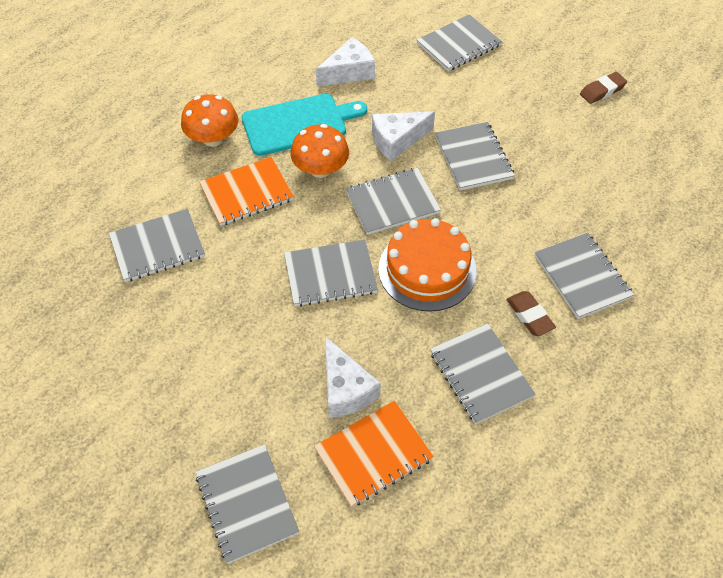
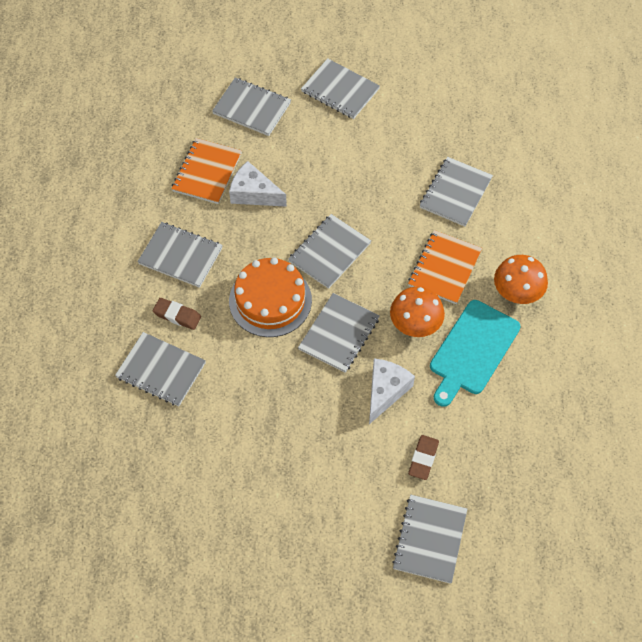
camera: 140 degrees right, 5 degrees up
white cheese [316,37,375,87] -> none
grey notebook [435,122,515,190] -> grey notebook moved to [301,58,380,119]
brown eraser [580,72,627,104] -> brown eraser moved to [408,435,439,480]

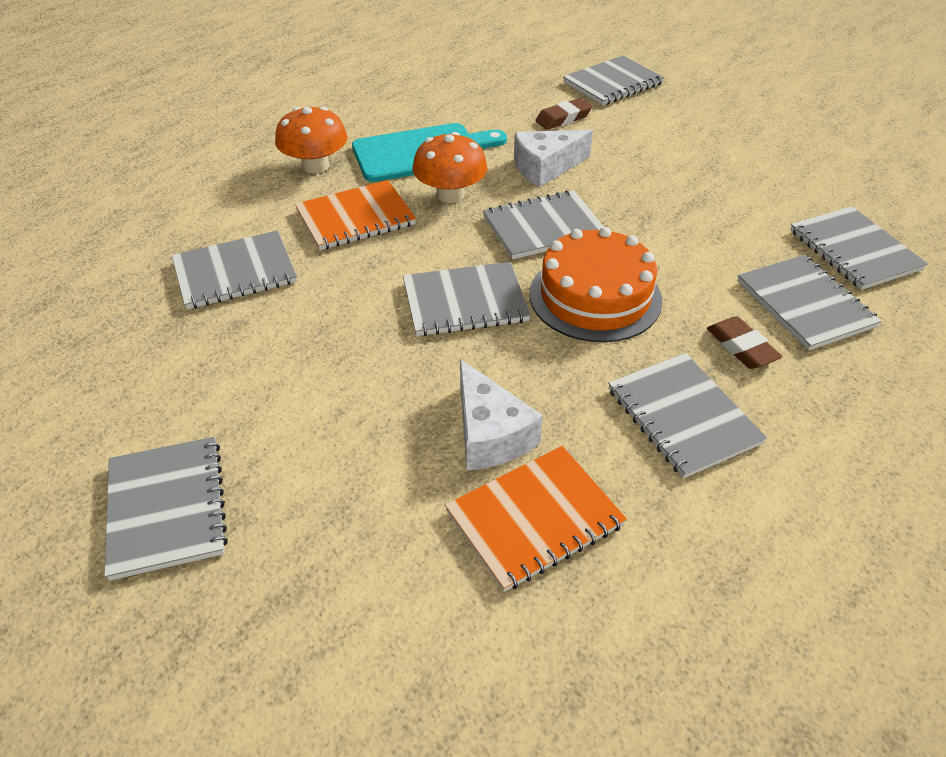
camera: 140 degrees left, 15 degrees down
grey notebook [212,78,291,136] -> grey notebook moved to [790,206,928,290]

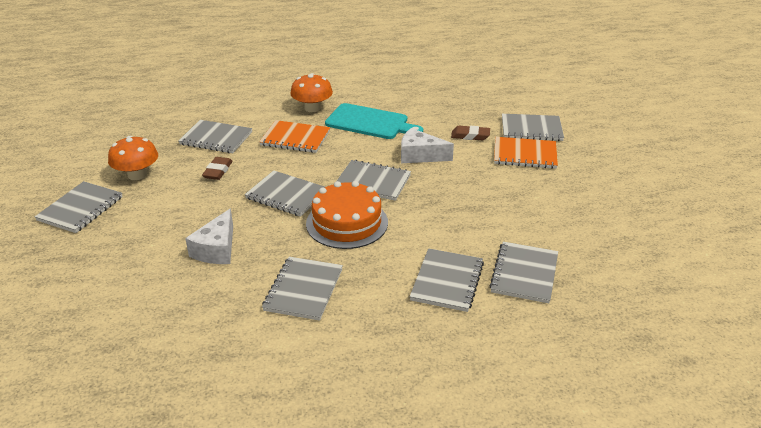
camera: 40 degrees right, 10 degrees down
orange mushroom [412,132,488,203] -> orange mushroom moved to [108,136,158,180]
orange notebook [445,446,627,592] -> orange notebook moved to [494,137,558,169]
brown eraser [707,316,782,369] -> brown eraser moved to [202,157,232,180]

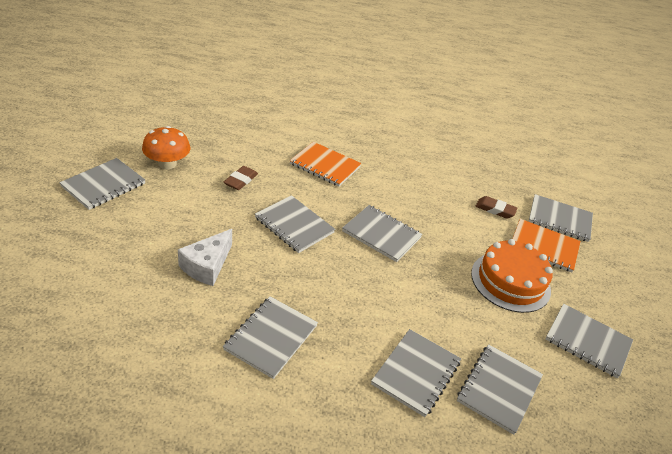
camera: 10 degrees right, 5 degrees up
grey notebook [178,120,253,153] -> grey notebook moved to [546,304,633,378]
orange mushroom [290,73,333,112] -> none
orange cake [306,181,388,249] -> orange cake moved to [471,239,553,313]
turquoise cutting board [325,103,423,139] -> none
white cheese [401,128,454,163] -> none

